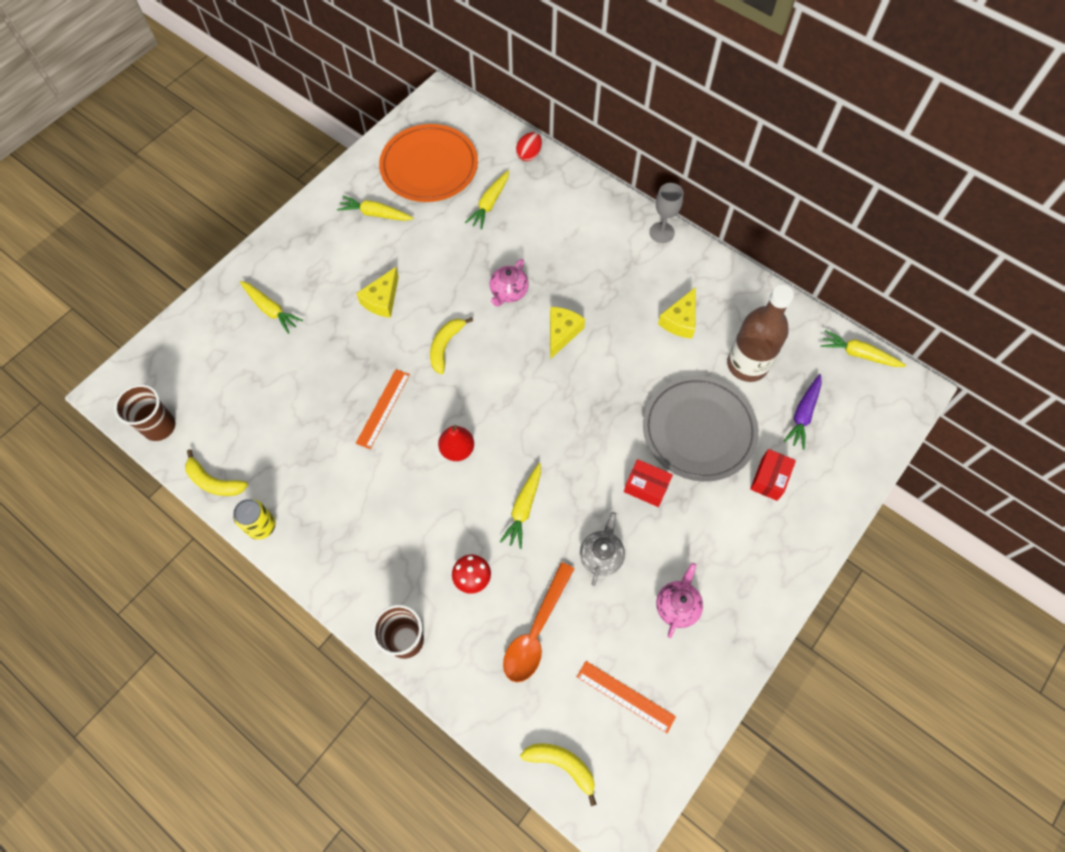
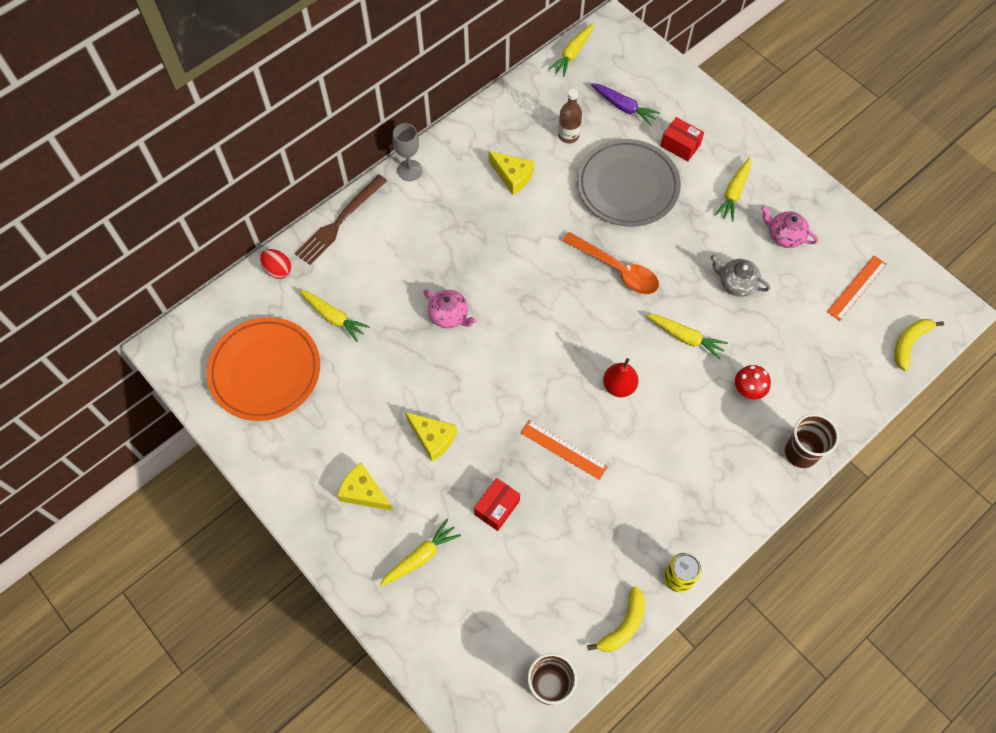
camera: 80 degrees left, 0 degrees up
yellow carrot [337,195,414,221] -> yellow carrot moved to [715,157,751,222]
yellow banana [430,317,473,374] -> none
orange spoon [503,562,574,682] -> orange spoon moved to [562,232,659,294]
yellow cheese [550,307,585,359] -> yellow cheese moved to [337,463,393,511]
red box [624,459,673,507] -> red box moved to [474,478,520,531]
brown bottle [727,285,794,382] -> brown bottle [558,89,582,143], size x0.56
none -> brown fork [295,174,387,265]

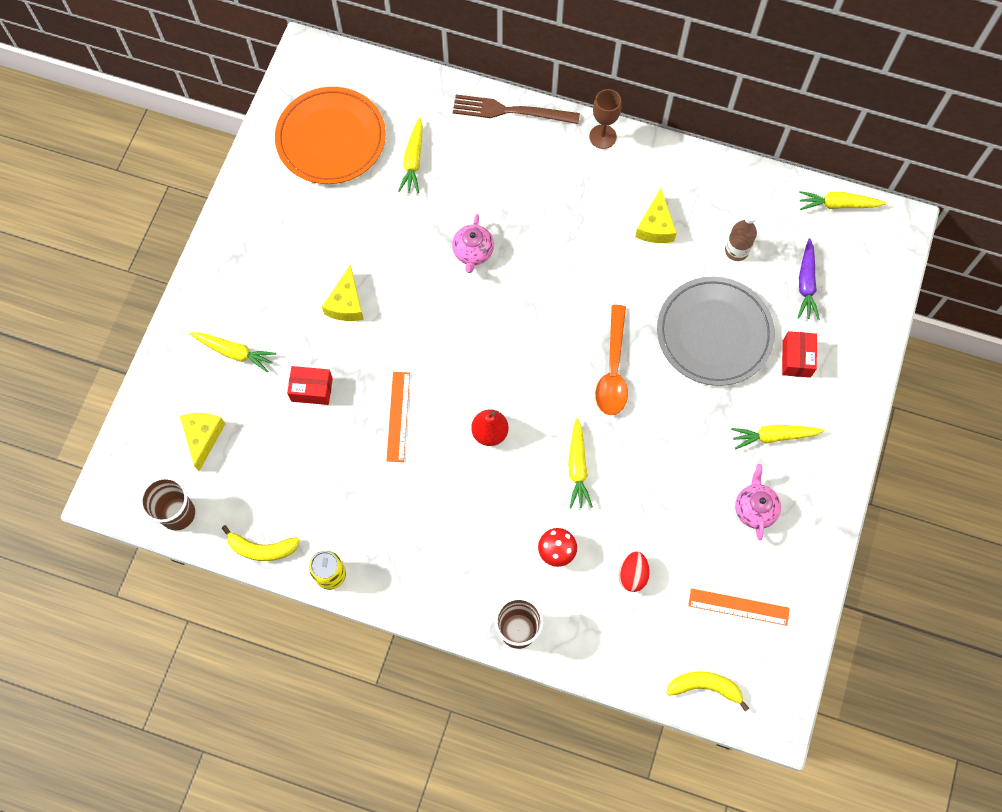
camera: 60 degrees right, 5 degrees up
red egg [260,249,291,279] -> red egg moved to [619,552,649,592]
yellow cheese [337,463,393,511] -> yellow cheese moved to [180,413,225,471]
grey goblet [393,123,423,181] -> brown goblet [589,89,622,149]
grey teapot [710,255,770,297] -> none

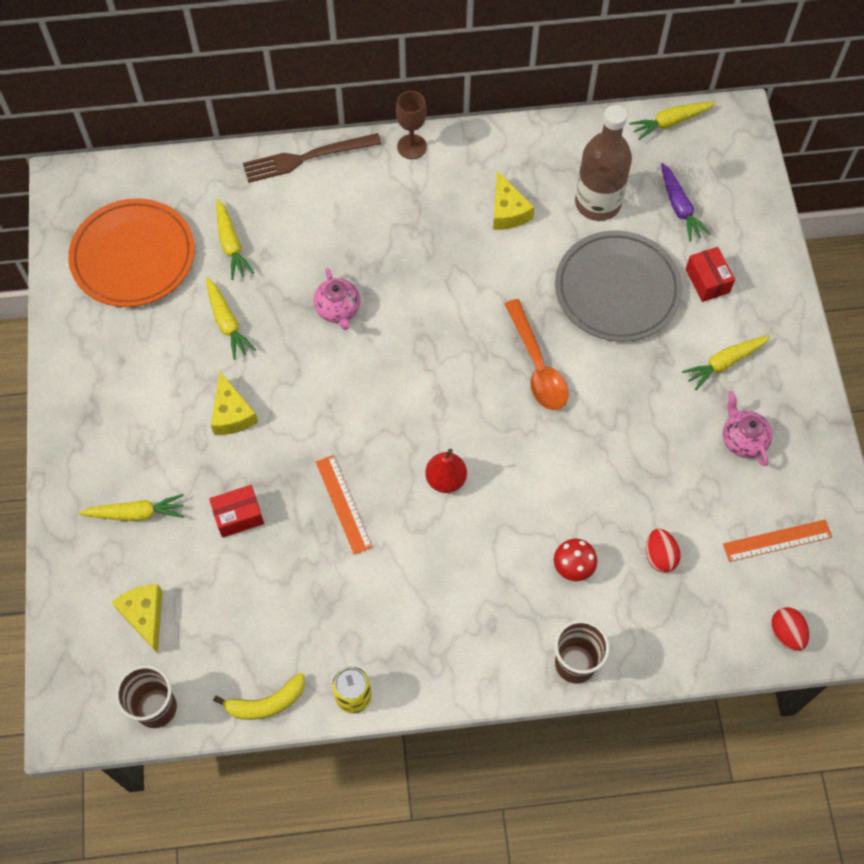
camera: 25 degrees left, 5 degrees down
yellow carrot [568,418,593,508] -> yellow carrot moved to [206,277,256,360]
yellow banana [666,671,749,712] -> red egg [771,607,809,651]
brown bottle [725,211,757,261] -> brown bottle [575,105,632,221], size x1.79

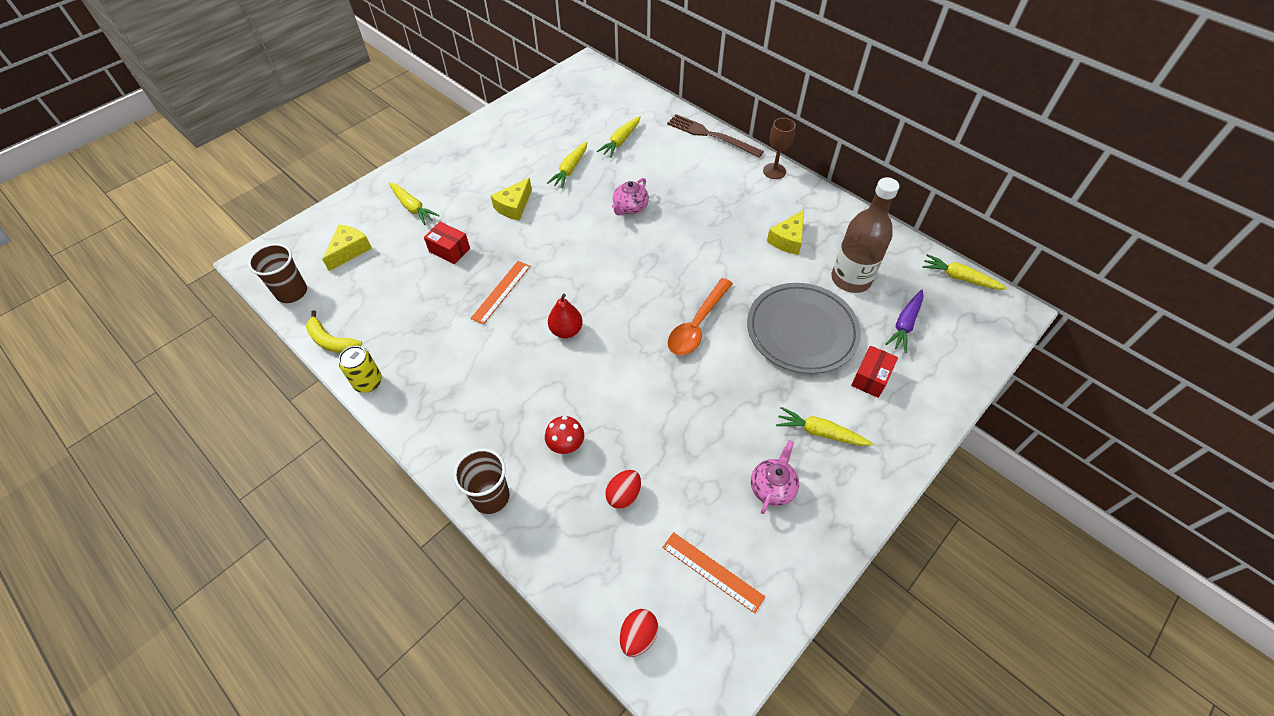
camera: 50 degrees right, 10 degrees down
orange plate [68,198,195,307] -> none

